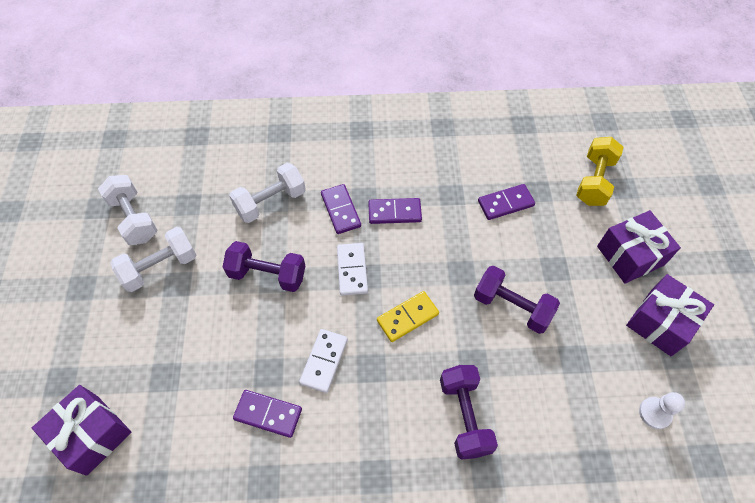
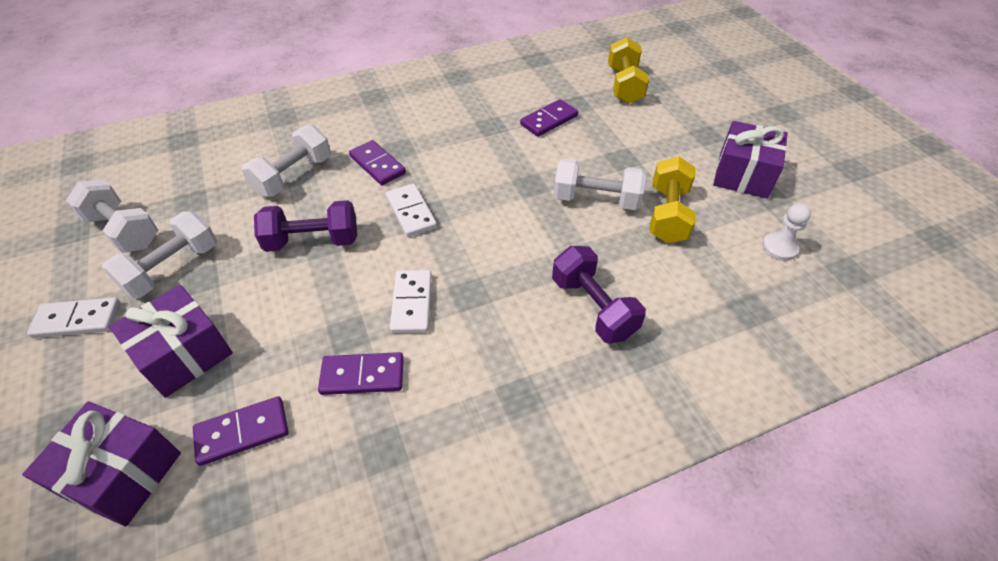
camera: 20 degrees left, 10 degrees down
purple domino [368,198,422,224] -> purple domino moved to [193,396,288,466]
yellow domino [377,291,439,342] -> none
purple dumbbell [474,266,560,334] -> white dumbbell [554,159,646,210]
purple gift [597,210,681,284] -> purple gift moved to [109,285,233,398]
none -> white domino [27,297,120,338]
none -> yellow dumbbell [650,156,696,243]

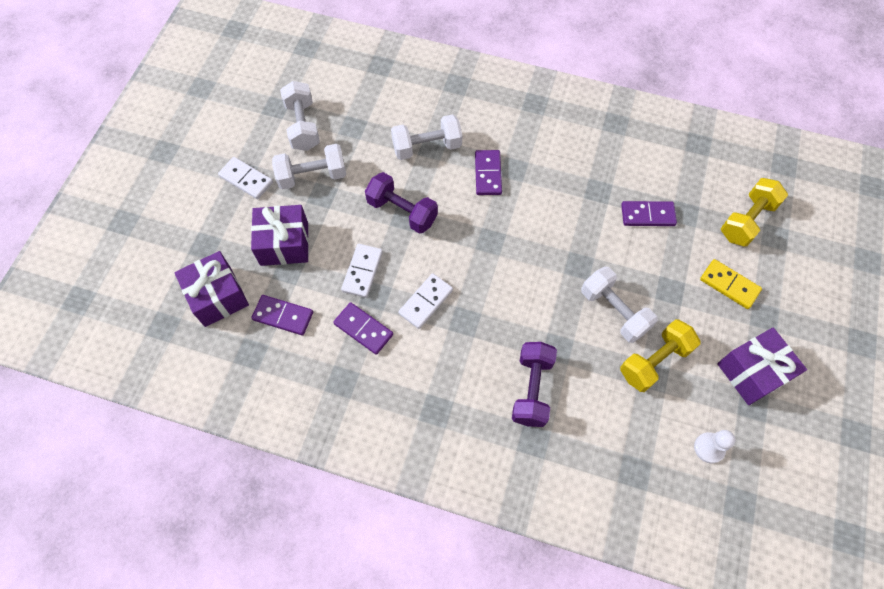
camera: 40 degrees right, 15 degrees up
white domino [386,184,437,237] -> white domino moved to [341,244,383,298]
none -> yellow domino [700,259,762,309]

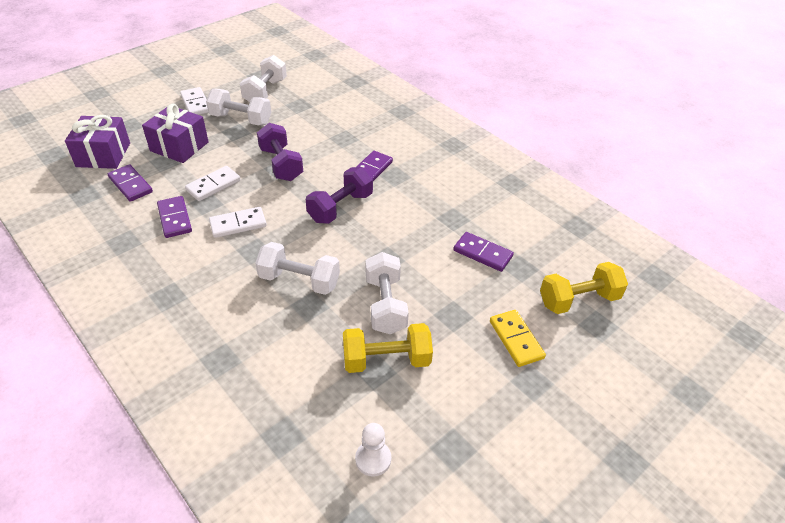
camera: 30 degrees right, 20 degrees down
white dumbbell [391,114,462,160] -> white dumbbell moved to [255,242,340,295]
purple dumbbell [512,342,557,427] -> purple dumbbell moved to [306,167,373,224]
purple gift [717,327,807,405] -> none

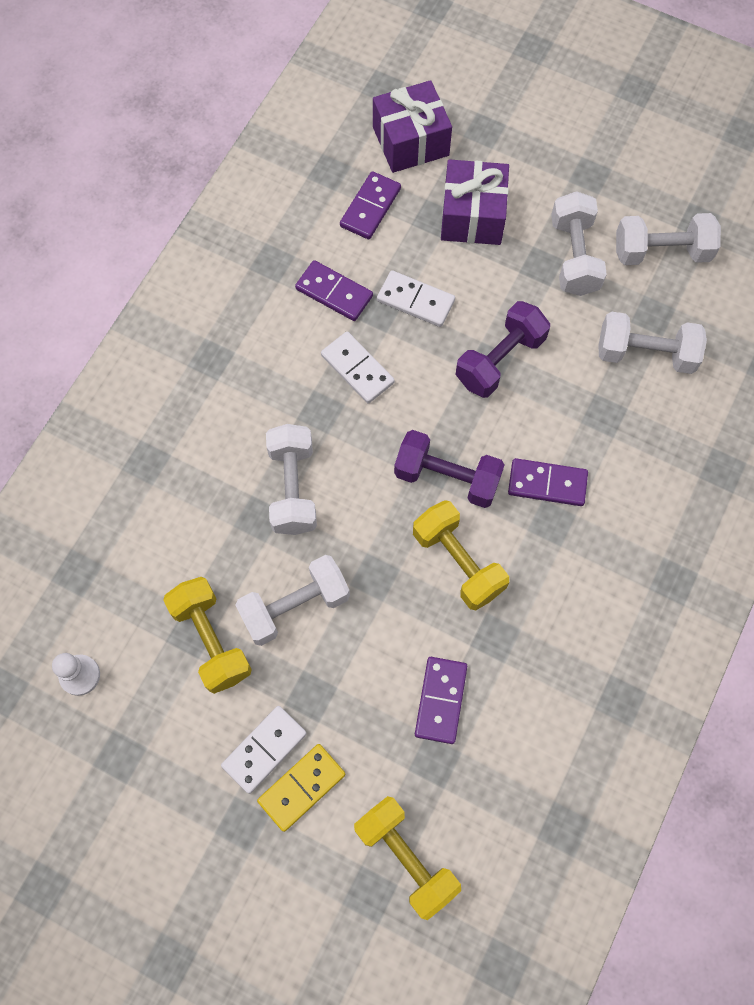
camera: 70 degrees right, 25 degrees up
purple domino [157,196,192,238] -> purple domino turned 75 degrees clockwise [295,260,373,321]
white domino [180,87,208,115] -> white domino moved to [221,706,307,794]
none -> yellow dumbbell [413,500,509,611]
none -> white dumbbell [599,311,707,374]

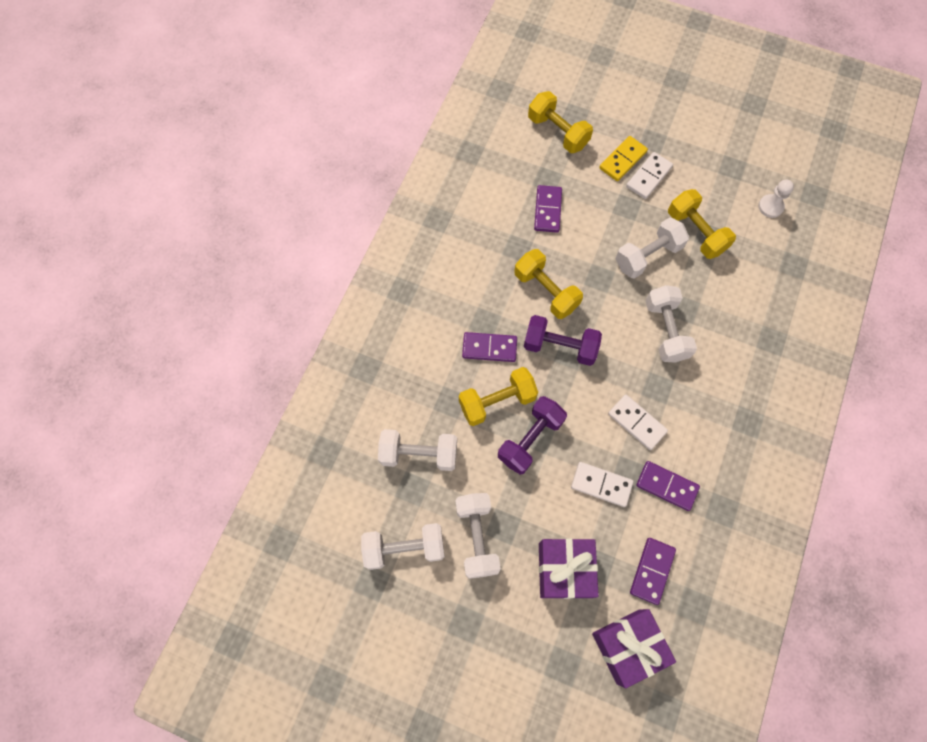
camera: 175 degrees right, 0 degrees up
none -> yellow dumbbell [459,367,538,426]

